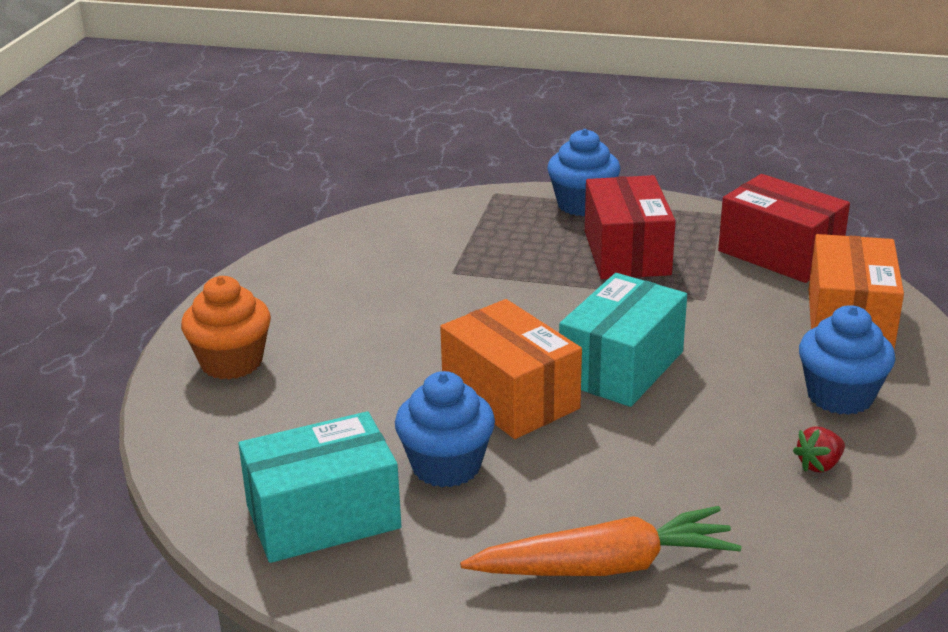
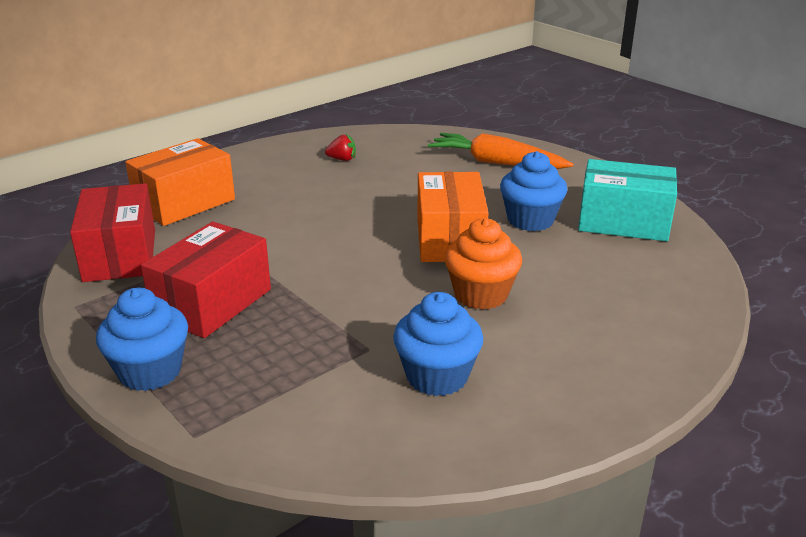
camera: 145 degrees left, 0 degrees up
orange cupcake [181,276,271,379] -> orange cupcake moved to [444,218,522,310]
turquoise box [559,273,687,407] -> none
blue cupcake [799,305,895,415] -> blue cupcake moved to [393,292,483,396]

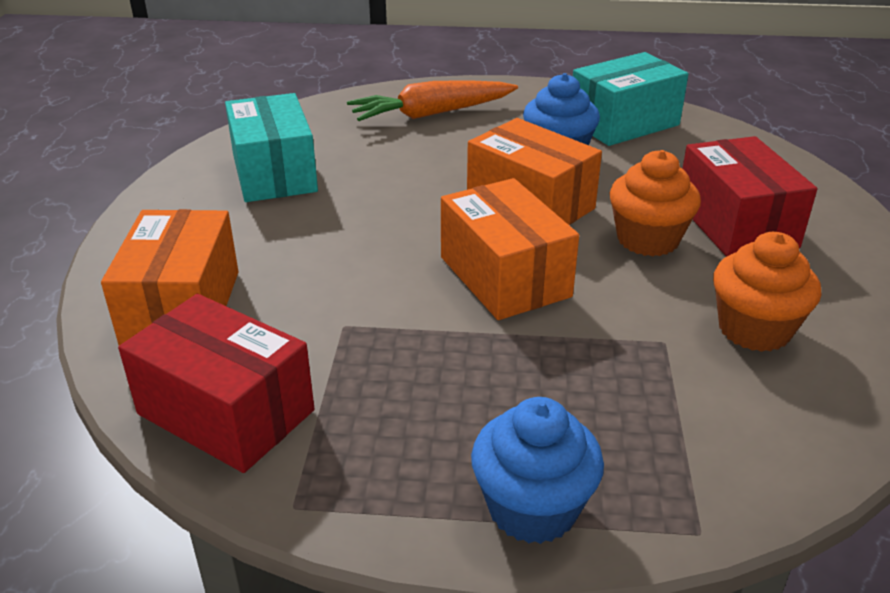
camera: 45 degrees left, 5 degrees up
red box [141,222,271,338] -> red box moved to [682,136,817,257]
red strawberry [325,134,356,161] -> turquoise box [225,93,318,202]
blue cupcake [393,292,483,396] -> orange cupcake [713,232,821,352]
none -> orange box [441,178,579,320]

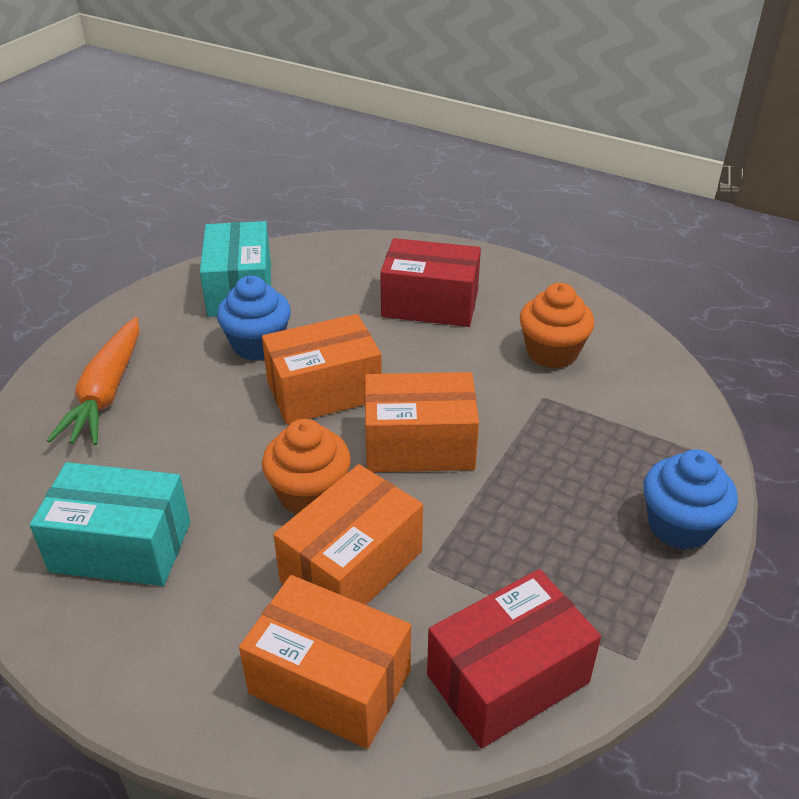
camera: 65 degrees left, 5 degrees up
orange cupcake [610,150,701,257] -> orange cupcake moved to [262,419,351,514]
none -> orange box [273,464,423,605]

